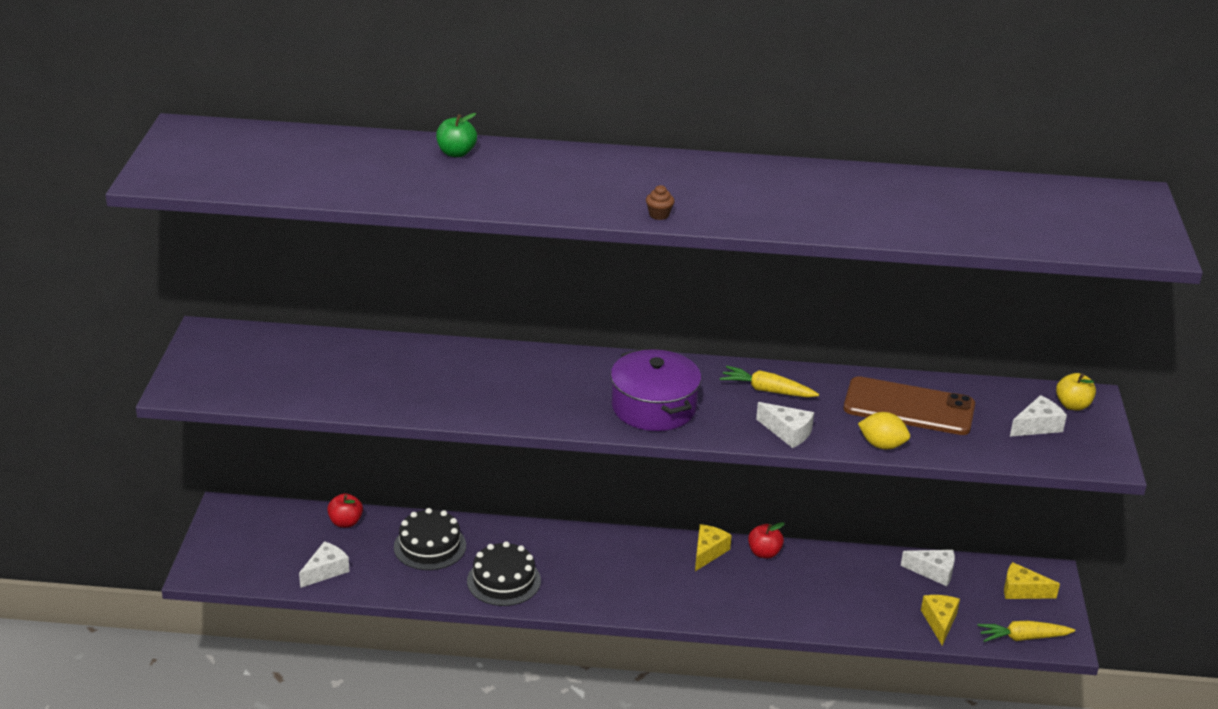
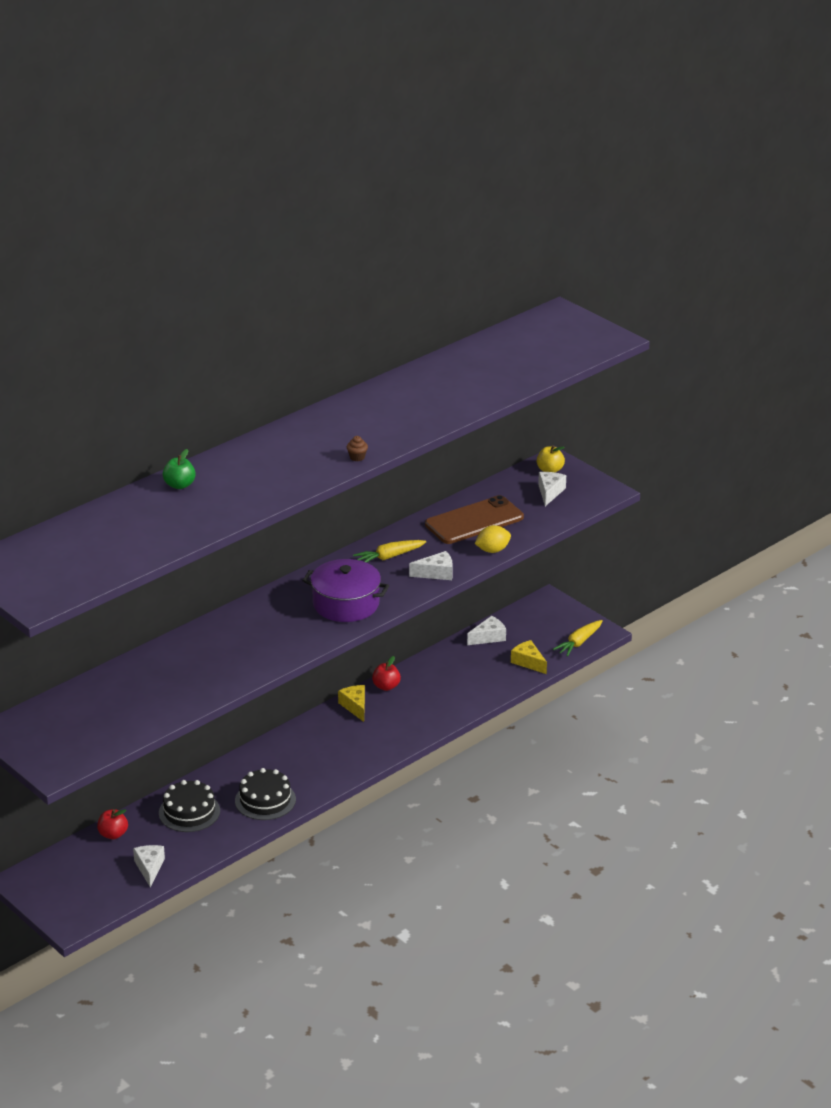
camera: 45 degrees left, 0 degrees up
yellow cheese [1004,562,1060,599] -> none

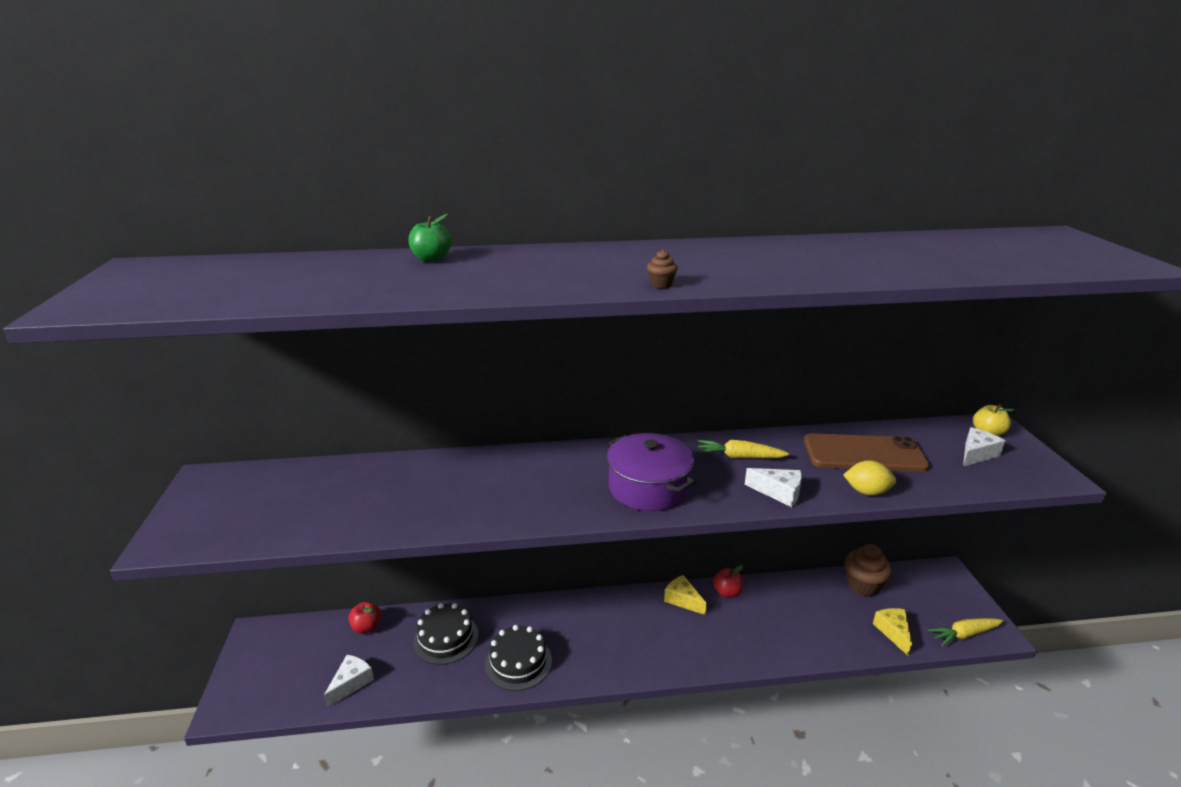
camera: 35 degrees right, 5 degrees down
yellow cheese [338,685,365,722] -> yellow cheese turned 60 degrees counterclockwise [664,575,707,615]
white cheese [467,616,506,645] -> brown cupcake [845,544,892,597]

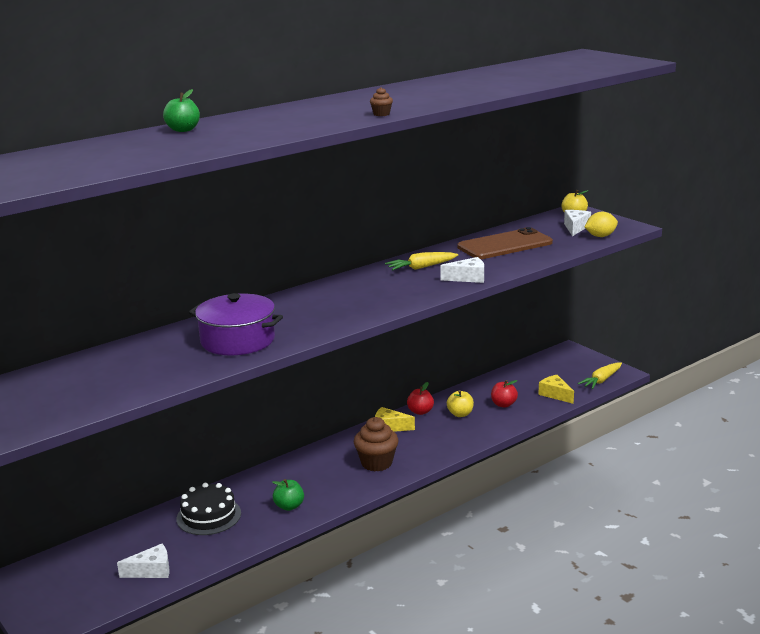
camera: 30 degrees left, 5 degrees down
white cheese [324,655,374,708] -> white cheese turned 75 degrees clockwise [117,544,170,578]
red apple [348,602,381,634] -> red apple moved to [491,380,518,408]
black cake [485,625,552,691] -> green apple [272,479,304,511]
purple pot [607,433,695,511] -> purple pot moved to [189,293,283,355]
yellow lemon [843,460,896,496] -> yellow lemon moved to [585,212,618,237]
brown cupcake [845,544,892,597] -> brown cupcake moved to [354,417,399,472]
none -> yellow apple [447,390,474,417]

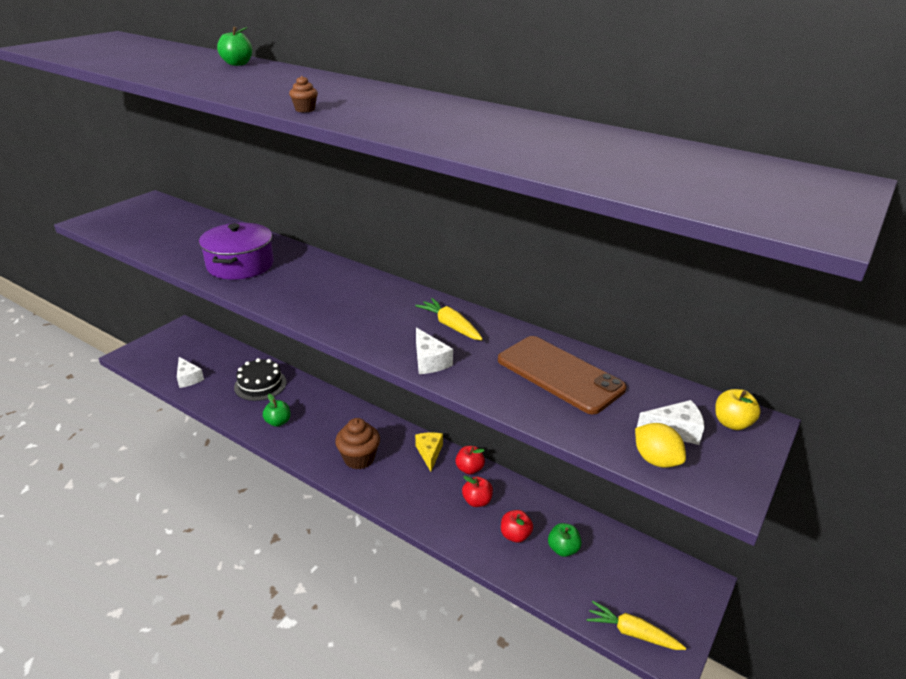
camera: 70 degrees right, 10 degrees up
yellow apple [447,390,474,417] -> red apple [462,476,493,507]
yellow cheese [538,375,574,404] -> none
none -> green apple [548,523,582,557]

